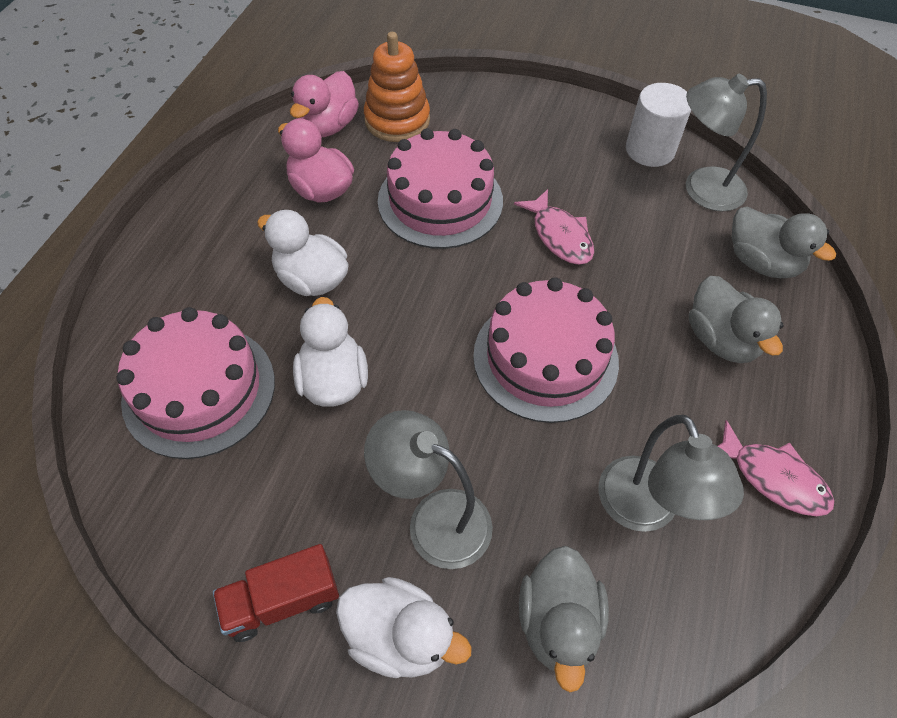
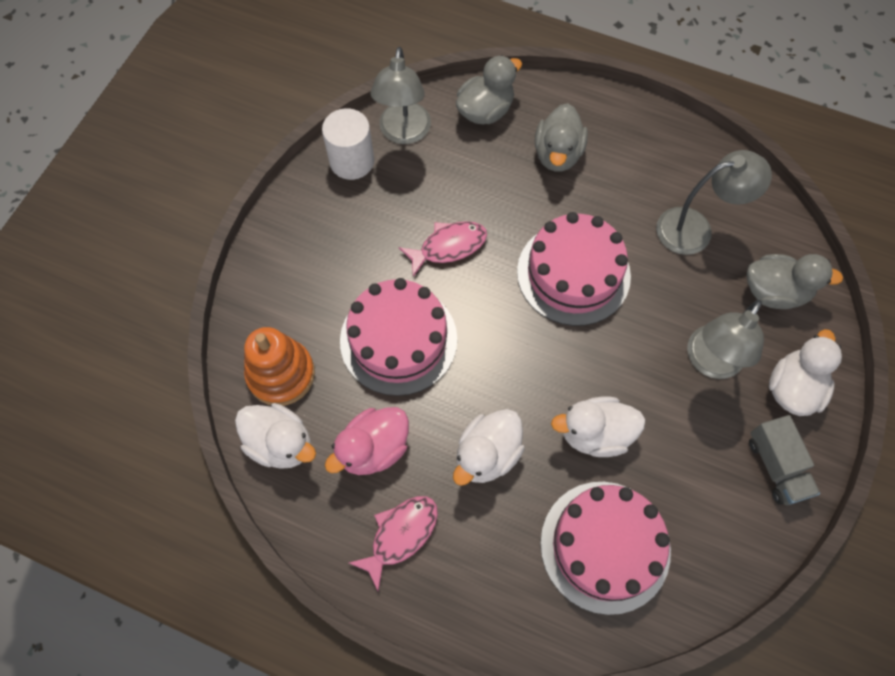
camera: 85 degrees left, 10 degrees up
red truck [213,544,339,642] -> grey truck [749,415,820,505]
pink duck [290,71,359,137] -> white duck [235,403,316,469]
grey duck [689,276,783,363] -> grey duck turned 120 degrees clockwise [535,103,588,172]
pink fish [718,420,834,516] -> pink fish moved to [349,496,438,591]

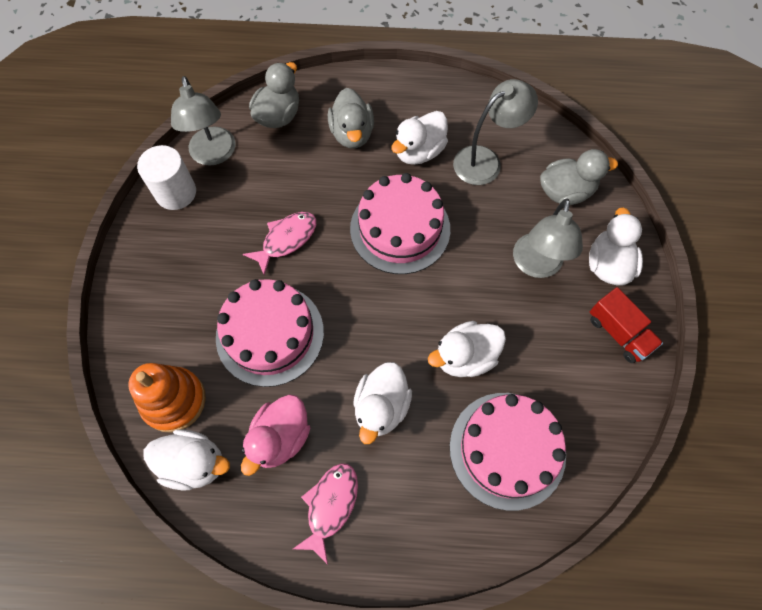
camera: 20 degrees left, 0 degrees up
grey truck [749,415,820,505] -> red truck [589,287,663,363]
none -> white duck [391,111,448,165]

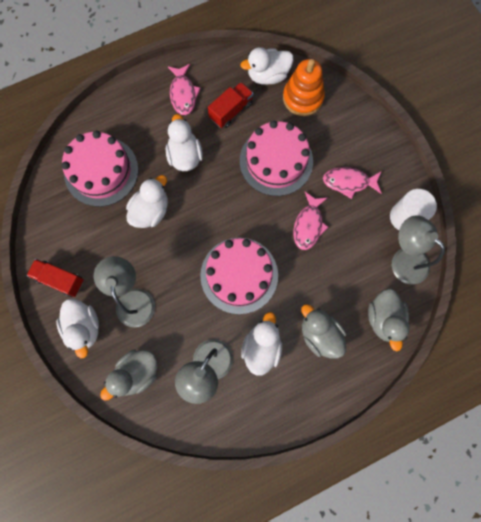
camera: 150 degrees right, 10 degrees up
pink duck [241,394,310,476] -> red truck [208,82,253,128]
none -> pink fish [323,167,382,199]

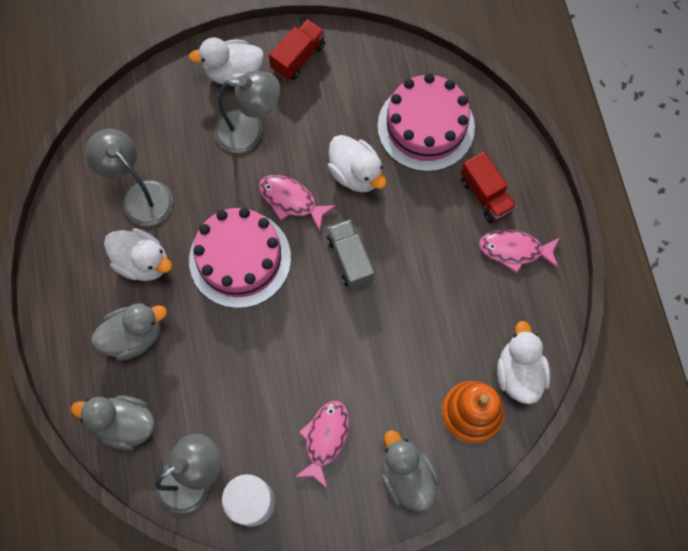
camera: 105 degrees right, 5 degrees down
grey duck [100,349,157,401] -> grey duck moved to [382,430,440,512]
white duck [166,114,203,171] -> none
red truck [208,82,253,128] -> red truck moved to [461,152,517,223]
pink cake [240,120,313,196] -> none
pink fish [293,192,328,250] -> pink fish moved to [259,175,336,231]
none -> grey truck [327,220,374,289]

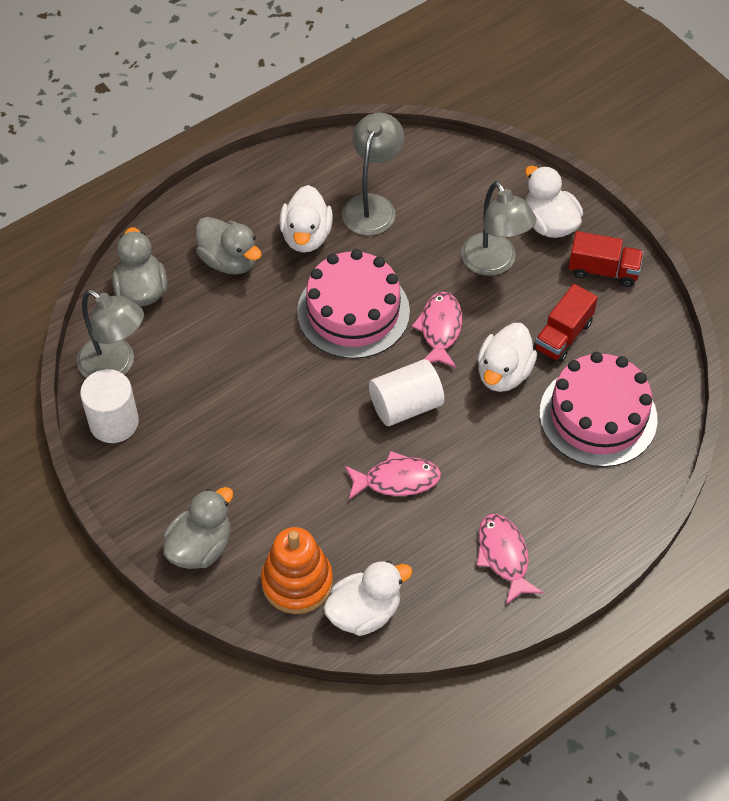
camera: 65 degrees right, 15 degrees down
pink fish [295,401,349,488] -> pink fish moved to [345,451,441,500]
grey truck [327,220,374,289] -> white cylinder [369,359,444,426]
red truck [461,152,517,223] -> red truck moved to [534,284,598,363]

